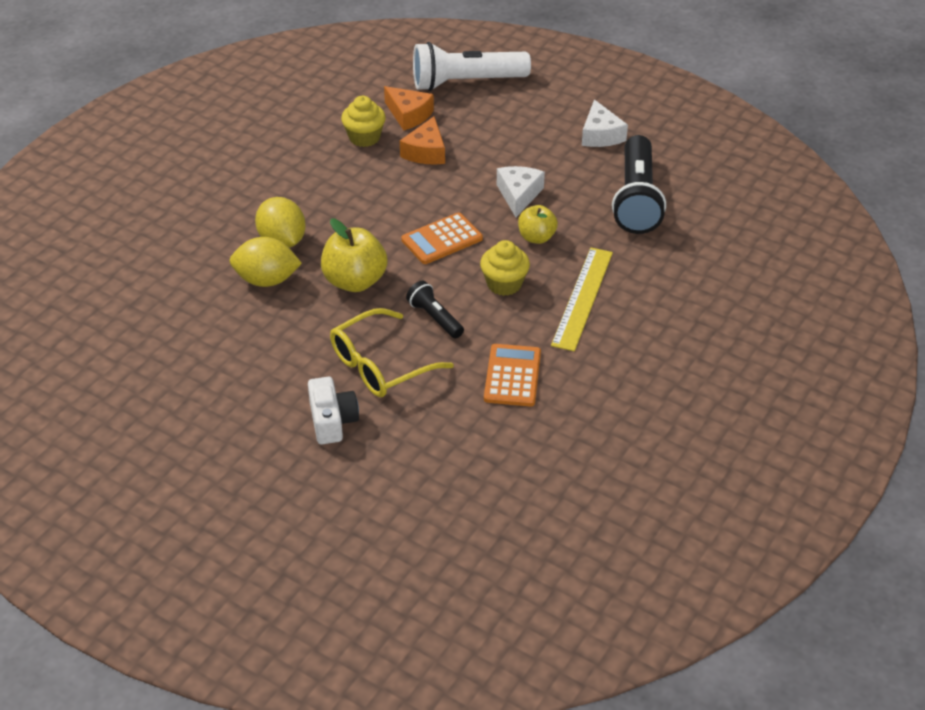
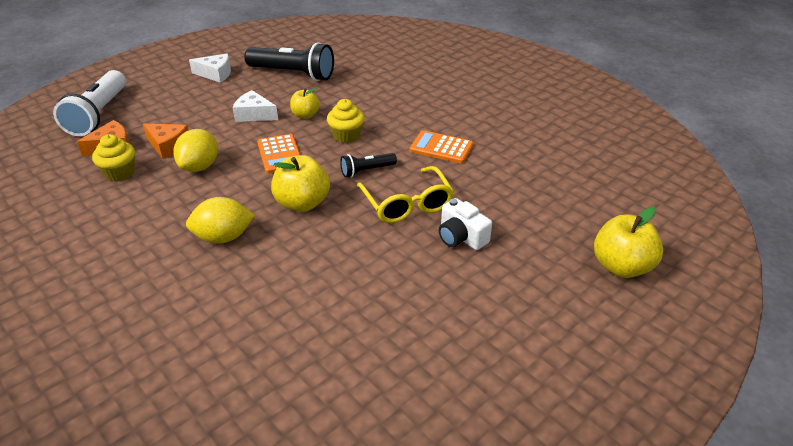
camera: 75 degrees left, 5 degrees down
yellow lemon [229,237,302,287] -> yellow lemon moved to [173,129,218,172]
white camera [308,377,359,444] -> white camera turned 135 degrees counterclockwise [439,198,492,250]
yellow ruler [551,247,613,351] -> none
none -> yellow apple [594,207,663,278]

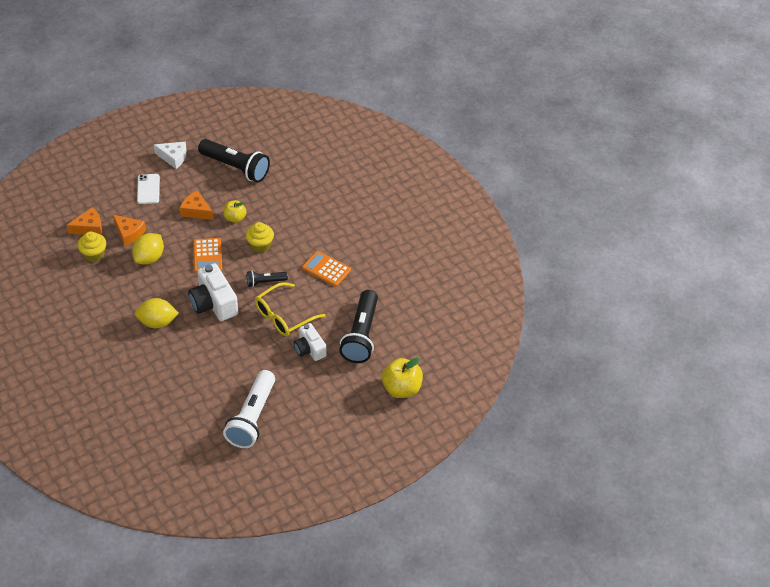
camera: 10 degrees right, 10 degrees up
white flashlight [53,70,126,136] -> white flashlight moved to [223,370,275,448]
white cheese [232,90,278,122] -> orange cheese [180,190,213,220]
yellow apple [271,155,330,212] -> white camera [188,263,238,321]
yellow glasses [357,166,454,223] -> yellow glasses turned 60 degrees clockwise [255,282,325,336]
none -> white phone [137,174,160,204]
none -> black flashlight [339,290,378,363]

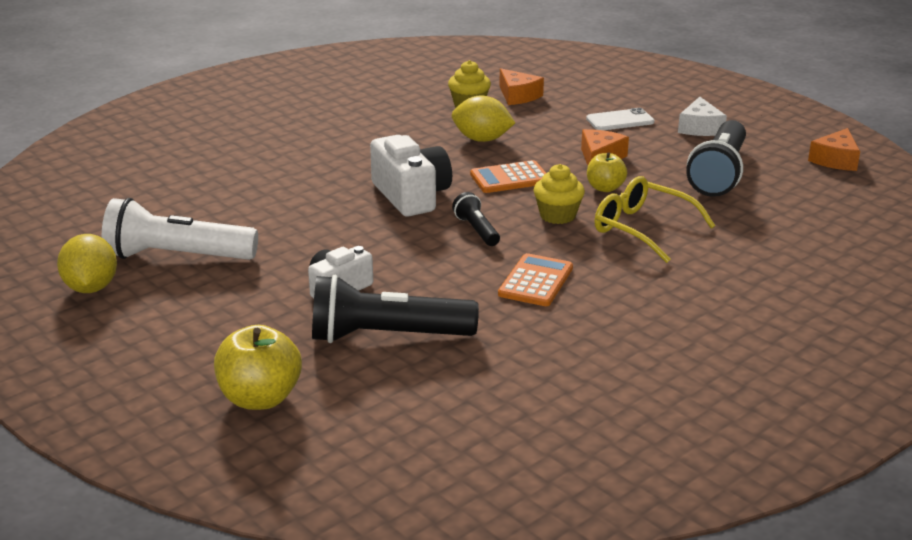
camera: 80 degrees right, 20 degrees down
orange cheese [113,215,146,246] -> orange cheese moved to [808,128,860,171]
yellow lemon [135,298,179,328] -> yellow lemon moved to [57,234,117,293]
white camera [188,263,238,321] -> white camera turned 105 degrees clockwise [370,135,452,217]
yellow glasses [255,282,325,336] -> yellow glasses moved to [594,176,716,263]

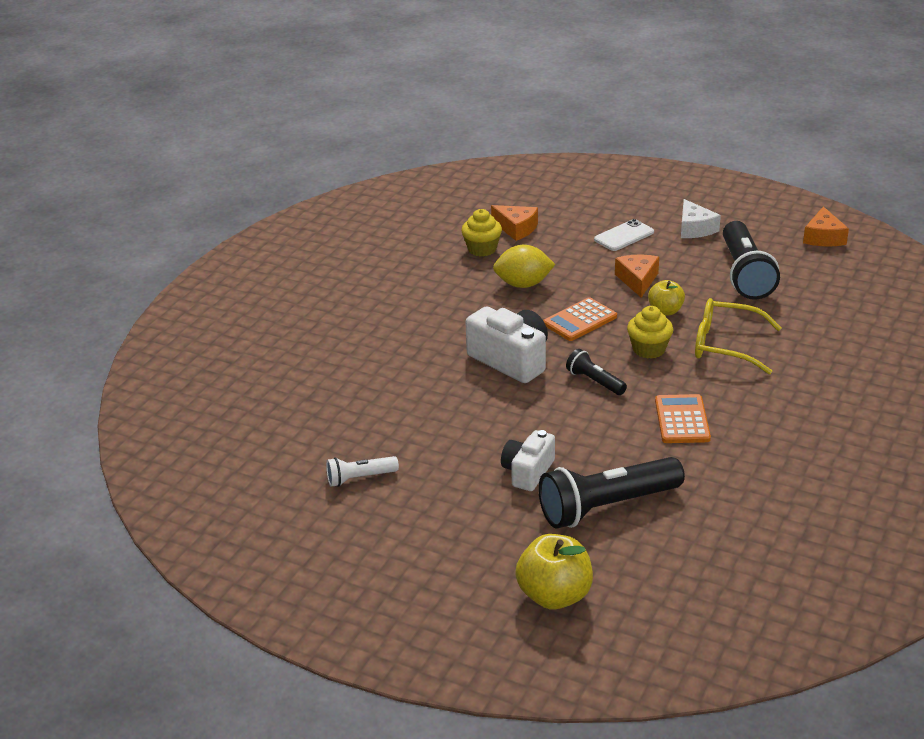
camera: 20 degrees left, 5 degrees up
yellow lemon [57,234,117,293] -> none
white flashlight [102,198,258,260] -> white flashlight [326,456,399,487], size x0.50

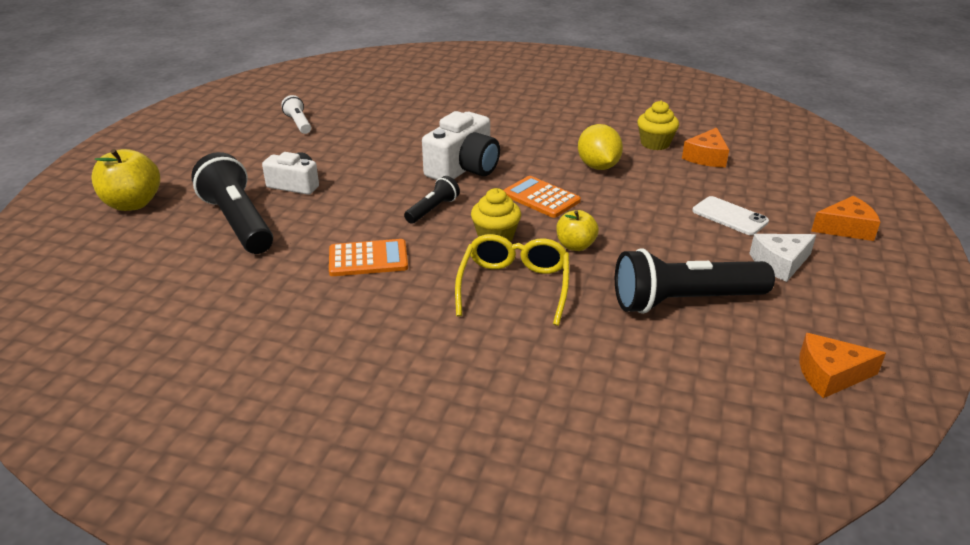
camera: 80 degrees right, 0 degrees up
orange cheese [615,254,659,298] -> orange cheese moved to [811,196,880,241]

